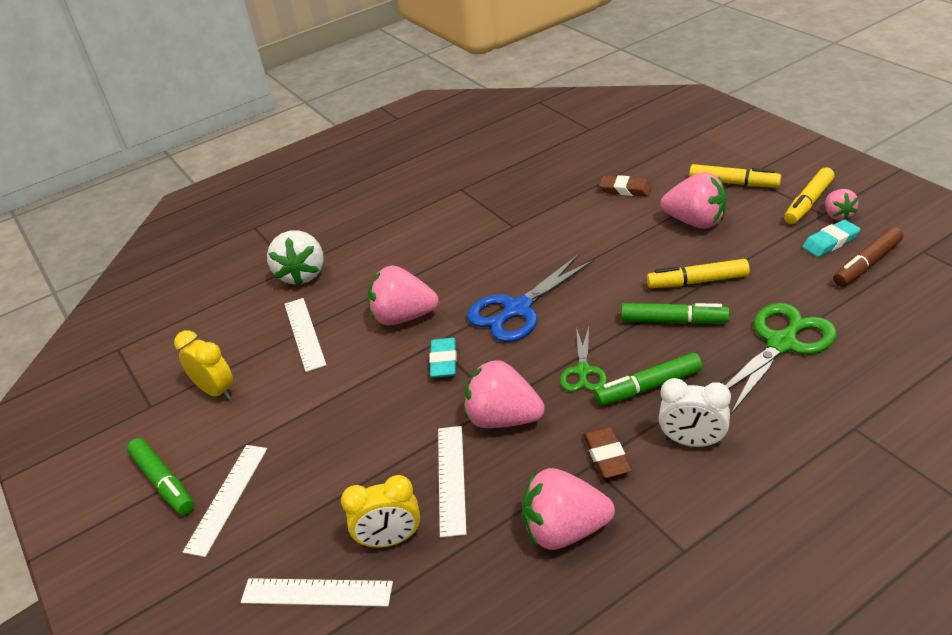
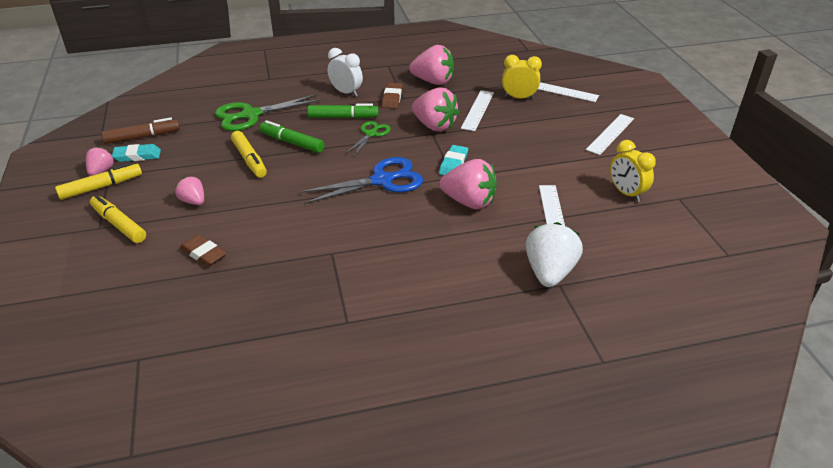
camera: 165 degrees left, 0 degrees up
green marker [127,438,194,515] -> none
yellow marker [647,259,750,288] -> yellow marker turned 45 degrees clockwise [231,131,267,178]
pink strawberry [660,172,727,229] -> pink strawberry [175,177,204,205], size x0.56

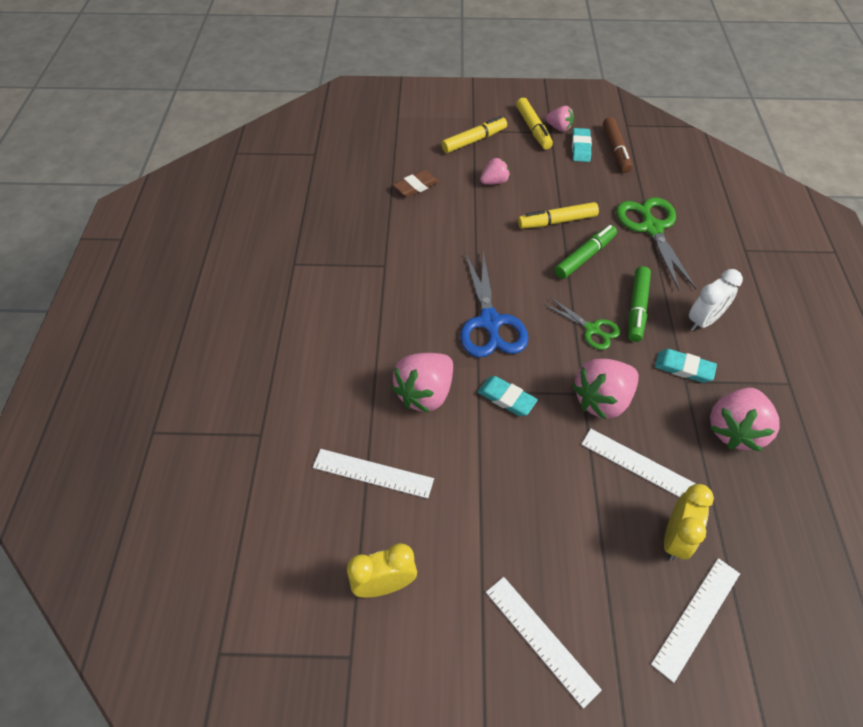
camera: 105 degrees right, 15 degrees up
brown eraser [382,83,403,109] -> turquoise eraser [655,349,717,383]
white strawberry [526,222,583,287] -> none

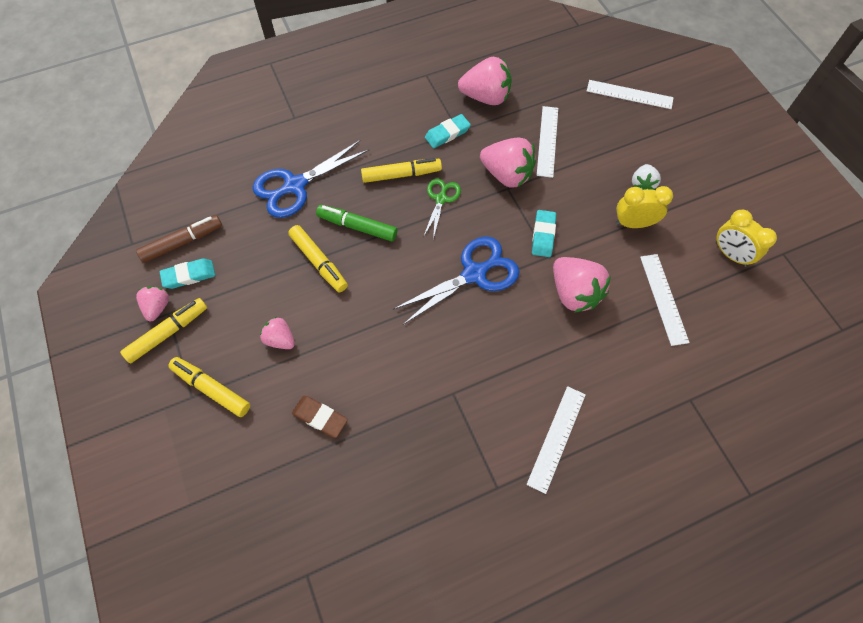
camera: 115 degrees left, 10 degrees up
pink strawberry [391,353,453,413] -> pink strawberry turned 45 degrees clockwise [553,257,611,313]
white ruler [486,577,602,709] -> white ruler moved to [526,386,586,494]
green scissors [616,197,696,291] -> blue scissors [253,140,369,218]
green marker [628,266,651,342] -> yellow marker [361,158,442,183]
turquoise eraser [655,349,717,383] -> turquoise eraser turned 60 degrees clockwise [425,114,471,148]
yellow clock [664,484,714,561] -> yellow clock moved to [616,186,673,228]
white clock [689,269,743,331] -> none
none -> white strawberry [632,164,661,190]

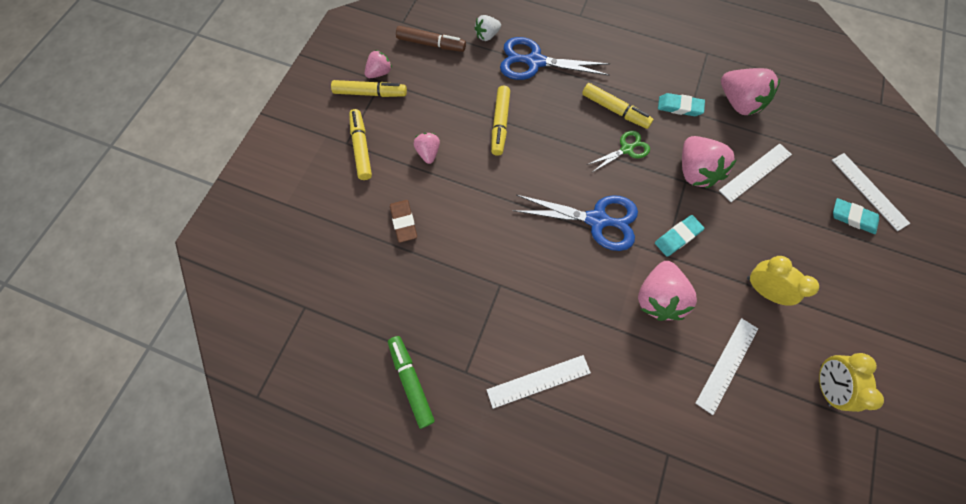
camera: 45 degrees right, 5 degrees up
turquoise eraser [160,258,215,289] -> turquoise eraser moved to [833,198,879,234]
green marker [316,205,397,241] -> green marker moved to [388,336,435,429]
white strawberry [632,164,661,190] -> white strawberry moved to [475,15,501,41]

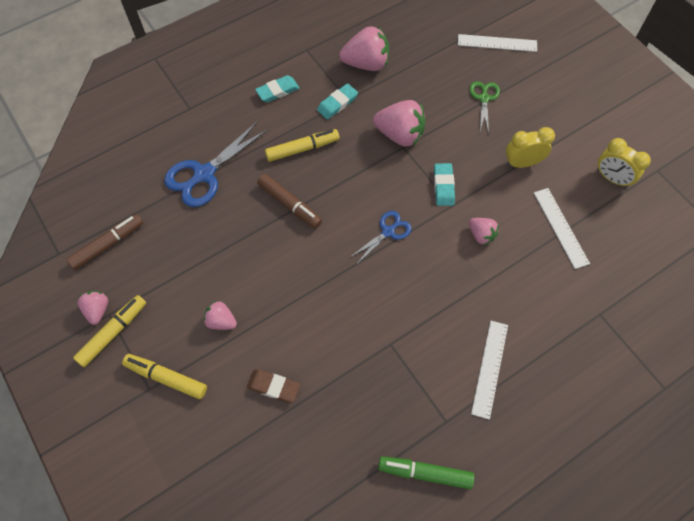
camera: 55 degrees left, 5 degrees down
white strawberry [475,15,501,41] -> none
yellow marker [491,86,510,156] -> none
blue scissors [513,195,638,251] -> blue scissors [351,211,412,264], size x0.57
green scissors [587,131,650,172] -> green scissors moved to [469,81,500,134]
pink strawberry [638,261,697,321] -> pink strawberry [469,218,499,245], size x0.56
white ruler [719,144,792,202] -> none
turquoise eraser [833,198,879,234] -> turquoise eraser moved to [255,75,299,102]
none -> brown marker [257,174,322,229]

